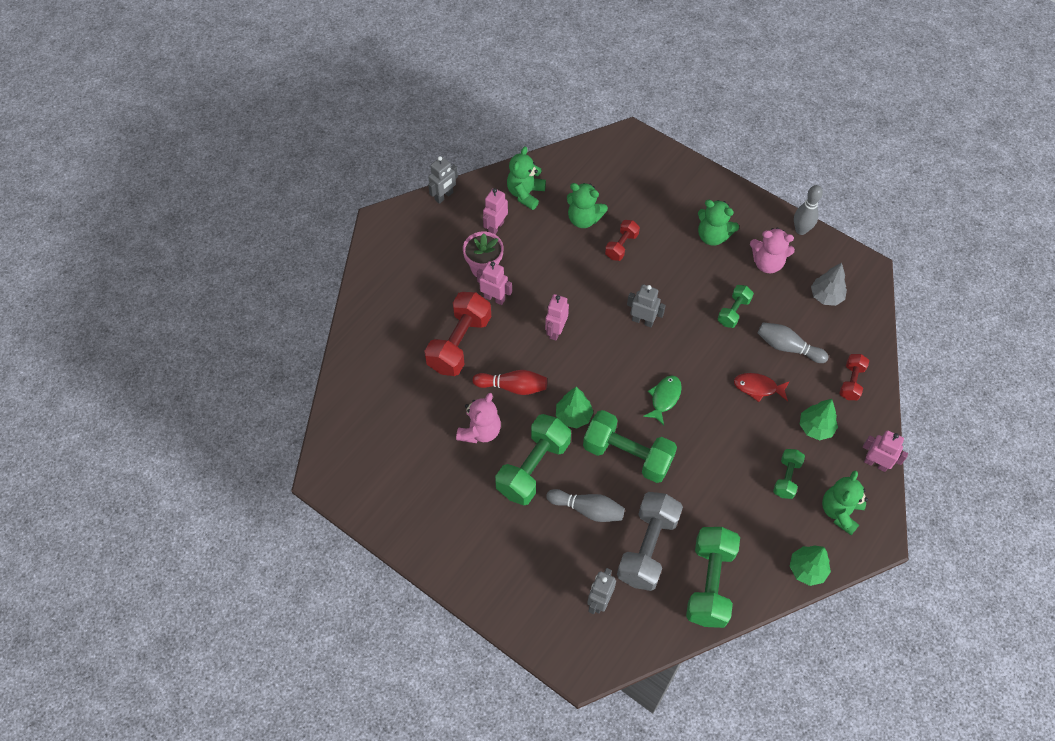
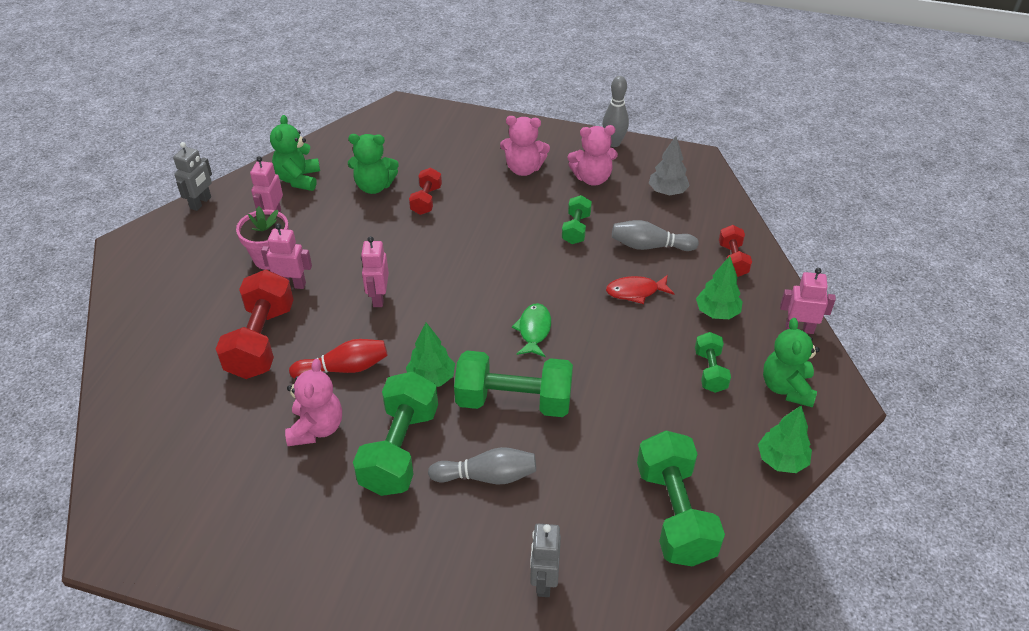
camera: 20 degrees left, 15 degrees down
grey dumbbell [617,492,683,591] -> none
grey robot [627,284,666,327] -> none
green teddy bear [698,200,739,246] -> pink teddy bear [500,116,550,176]

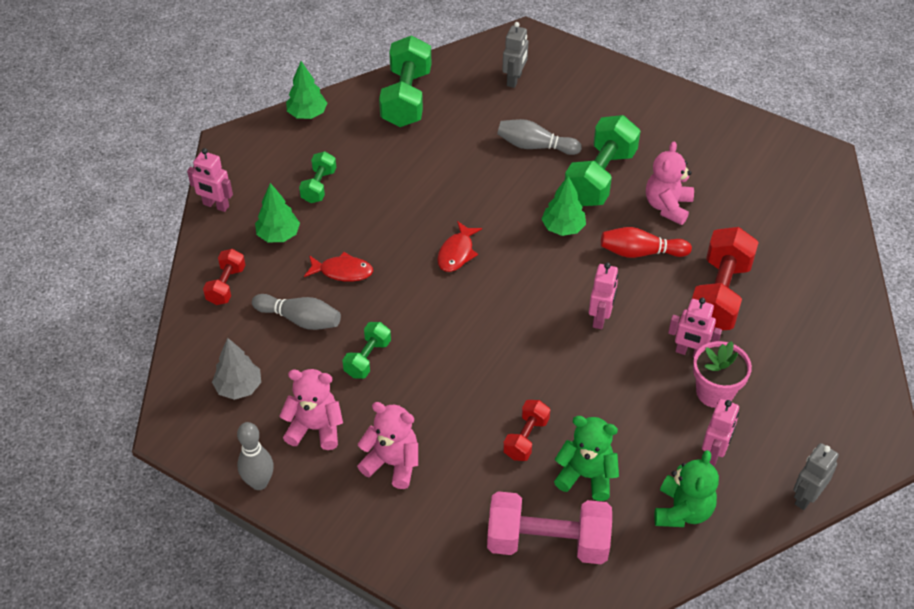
camera: 165 degrees left, 5 degrees up
green dumbbell [454,351,573,417] -> none
green fish [512,303,551,357] -> red fish [437,221,482,272]
green teddy bear [763,318,820,407] -> none
none -> pink dumbbell [487,491,612,564]

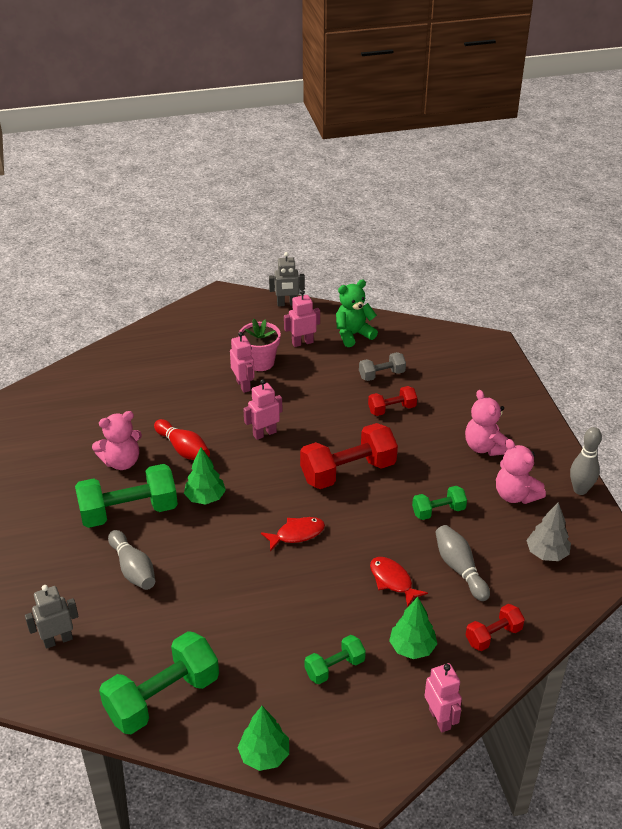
camera: 135 degrees left, 10 degrees down
pink dumbbell [487,491,612,564] -> none
green teddy bear [554,416,619,501] -> grey dumbbell [359,352,406,381]
red dumbbell [692,227,759,330] -> red dumbbell moved to [300,423,398,489]

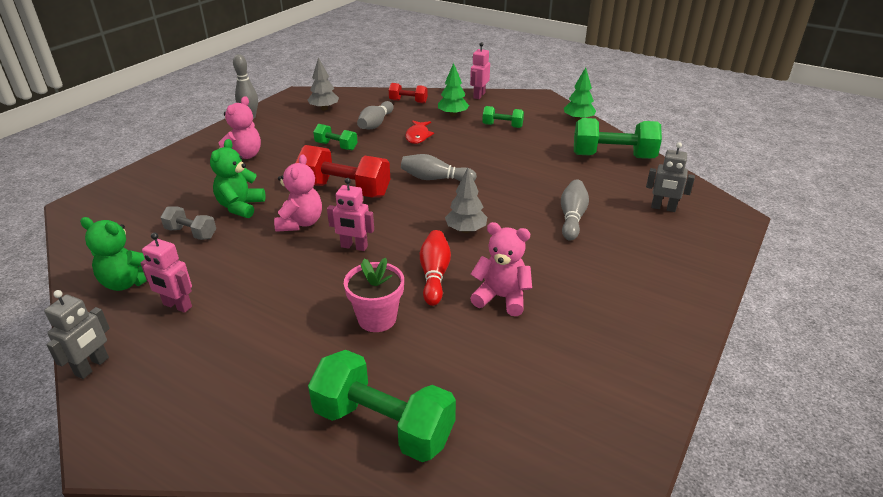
camera: 135 degrees left, 5 degrees down
green dumbbell [75,464,178,528] -> green dumbbell moved to [308,350,456,462]
green tree [184,447,226,505] -> grey tree [445,168,487,233]
pink robot [230,332,255,393] -> none
pink flower pot [239,319,281,371] -> pink flower pot moved to [344,258,404,332]
red fish [261,517,325,552] -> grey bowling pin [401,154,477,181]
grey robot [269,252,305,306] -> grey robot turned 75 degrees clockwise [44,290,110,379]
red dumbbell [368,386,417,416] -> green teddy bear [210,139,266,218]
pink teddy bear [496,439,546,504] -> pink teddy bear moved to [274,154,322,232]

